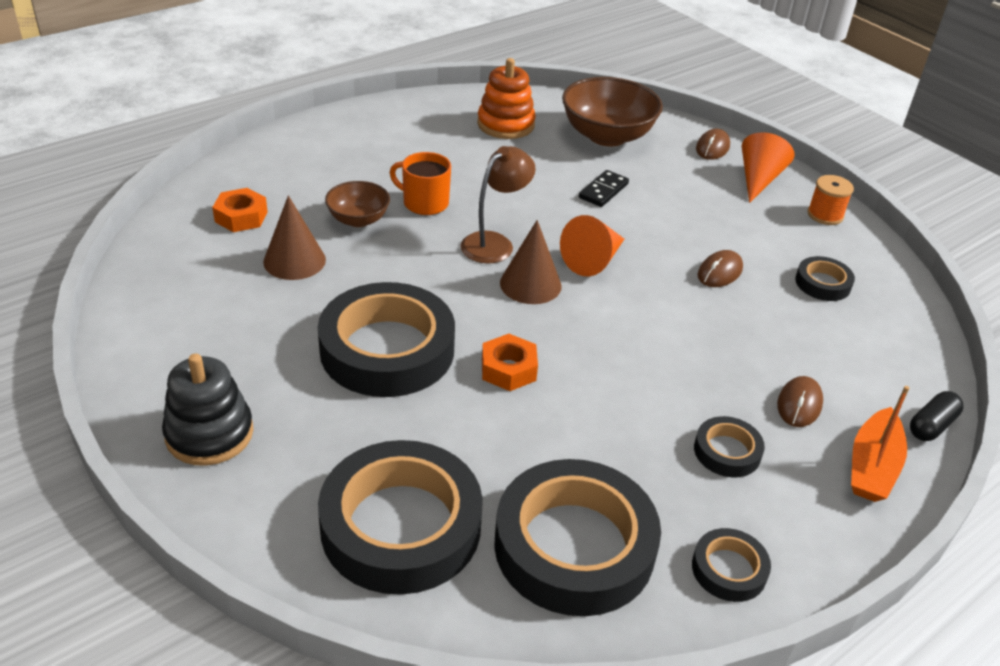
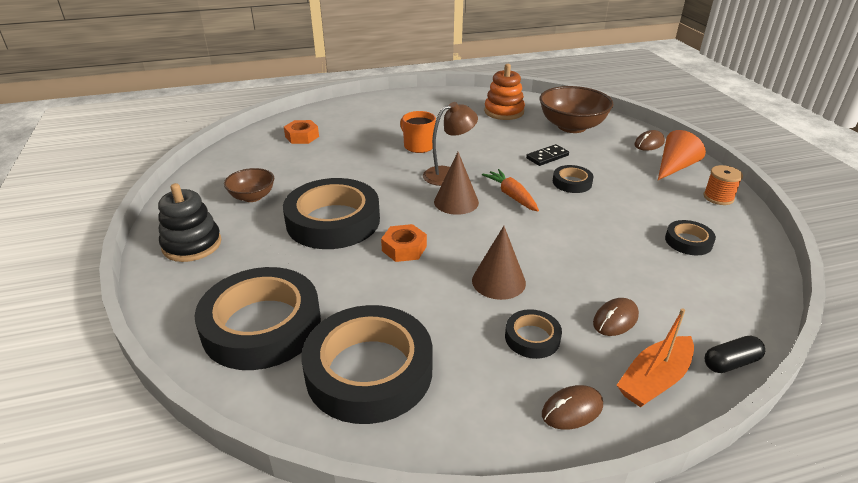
camera: 25 degrees right, 5 degrees down
brown cone [263,195,326,280] -> brown cone moved to [472,226,526,300]
brown bowl [325,181,390,227] -> brown bowl moved to [224,168,274,202]
orange cone [560,215,624,276] -> orange carrot [482,169,539,211]
black tape [692,528,771,602] -> black tape moved to [553,165,594,193]
brown mouse [698,250,743,287] -> brown mouse moved to [542,385,603,430]

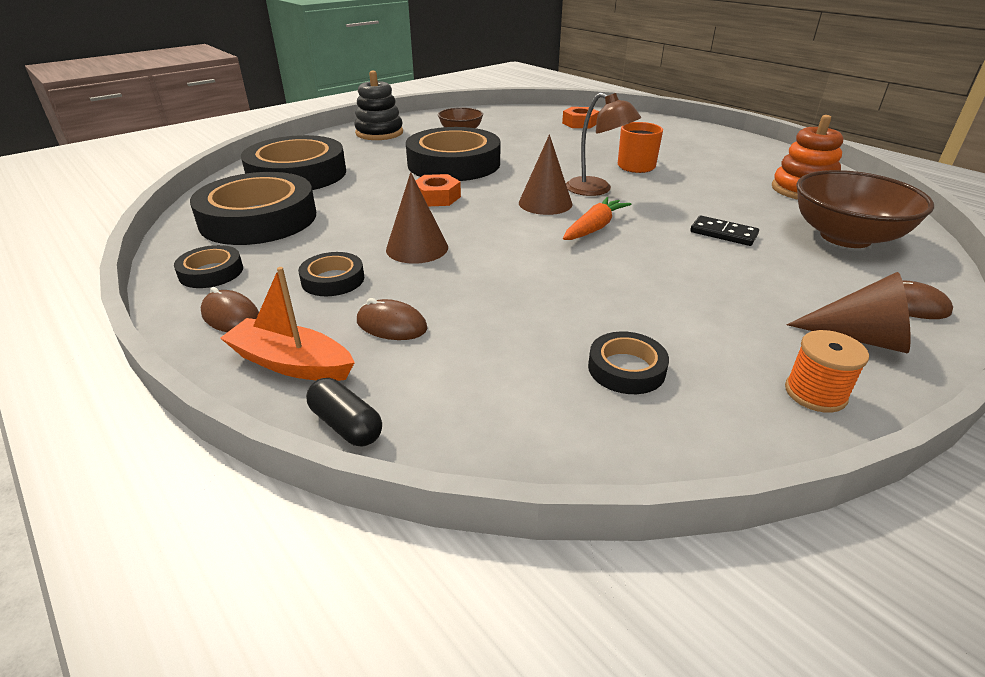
camera: 65 degrees right, 0 degrees up
black tape [553,165,594,193] -> black tape moved to [174,245,243,288]
orange cone [658,130,706,180] -> brown cone [786,272,911,353]

